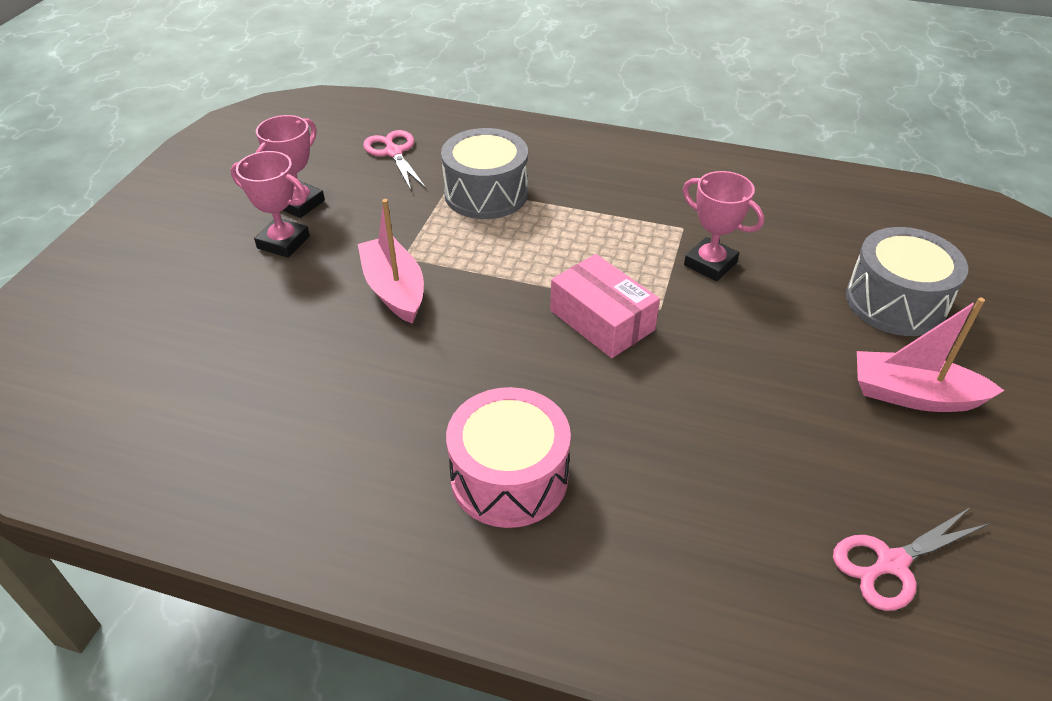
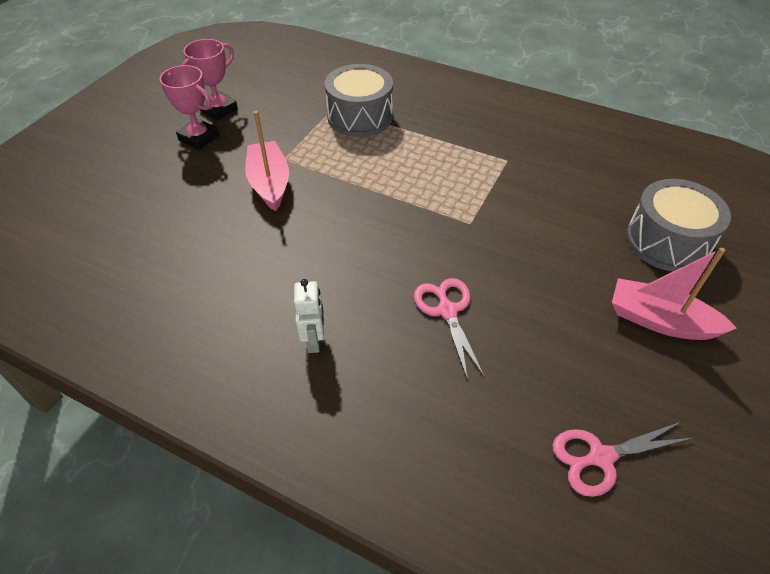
camera: 10 degrees right, 5 degrees up
pink scissors [363,130,426,190] -> pink scissors moved to [414,278,485,380]
pink drum [446,387,571,528] -> white robot [294,279,324,353]
pink box [550,254,660,358] -> none
pink trophy [682,171,764,281] -> none

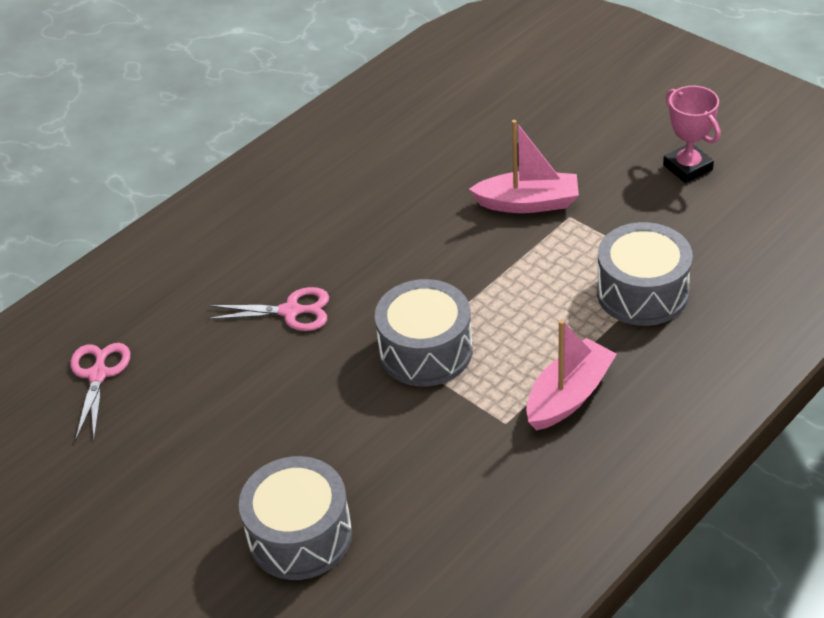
camera: 110 degrees right, 5 degrees down
pink trophy [160,65,219,150] -> none
white robot [294,279,324,353] -> none
pink boat [612,248,737,340] -> pink boat moved to [526,320,617,430]
none -> grey drum [375,279,473,386]

